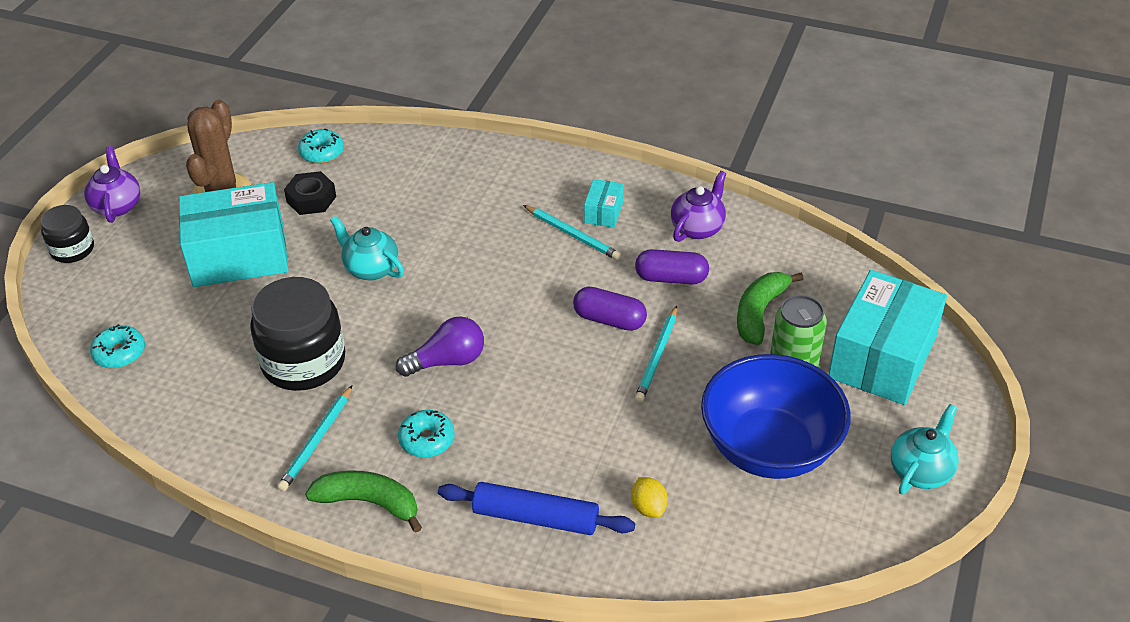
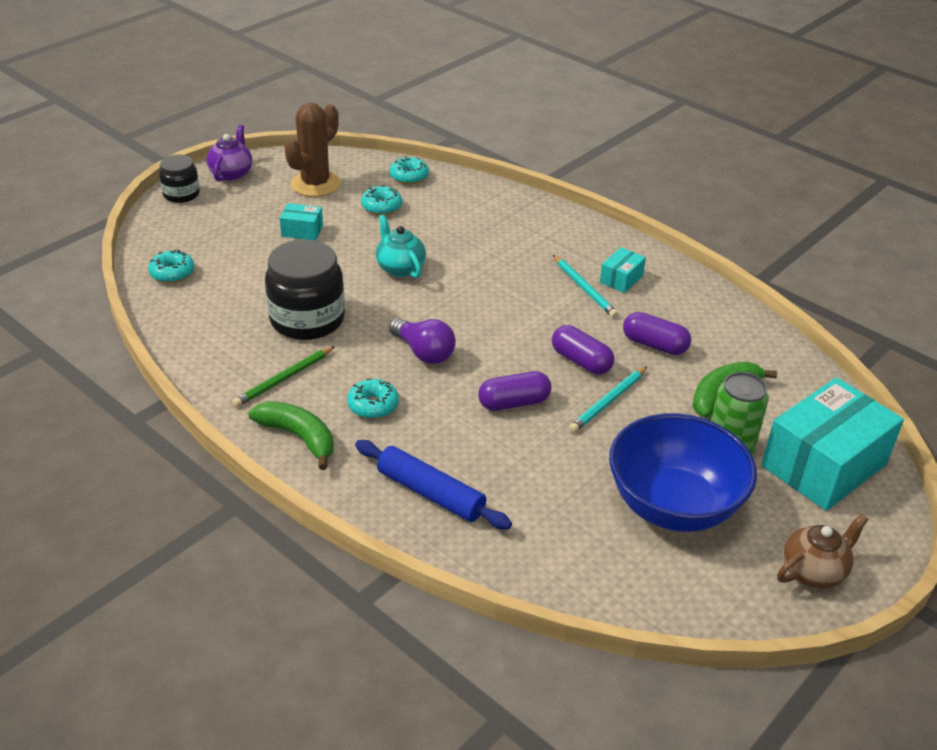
camera: 20 degrees right, 5 degrees down
turquoise box [179,182,289,287] -> turquoise box [280,203,323,241], size x0.44
turquoise pencil [277,385,353,492] -> green pencil [232,346,335,407]
black nut [284,171,336,215] -> turquoise donut [361,185,402,215]
purple light bulb [396,316,484,377] -> purple light bulb turned 45 degrees clockwise [389,318,456,364]
yellow lemon [631,477,668,518] -> none
purple teapot [671,171,727,242] -> none
turquoise teapot [891,404,959,495] -> brown teapot [777,514,869,589]
none -> purple capsule [478,371,552,411]

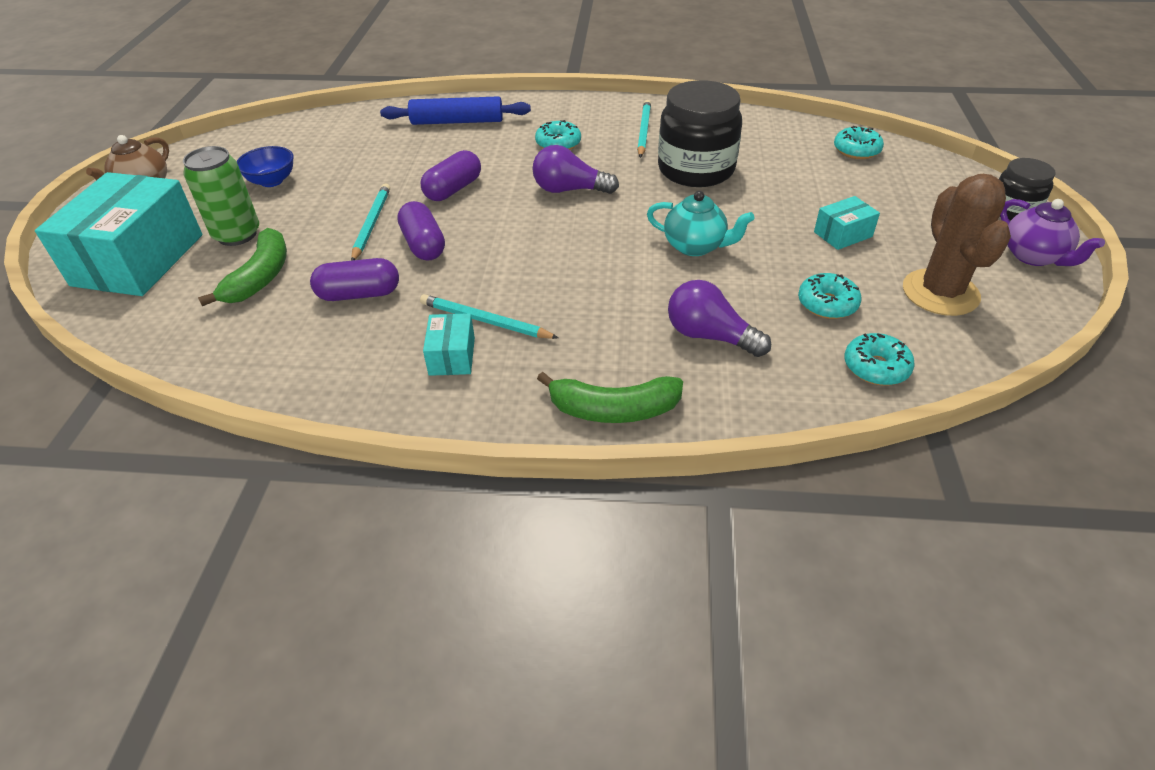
camera: 145 degrees right, 5 degrees up
green pencil [232,346,335,407] -> turquoise pencil [637,100,651,158]
green banana [248,401,334,470] -> green banana moved to [537,372,683,423]
purple capsule [552,325,614,374] -> purple capsule turned 60 degrees clockwise [397,201,445,261]
blue bowl [609,413,757,532] -> blue bowl [237,146,294,187], size x0.45
none -> purple light bulb [668,280,771,357]

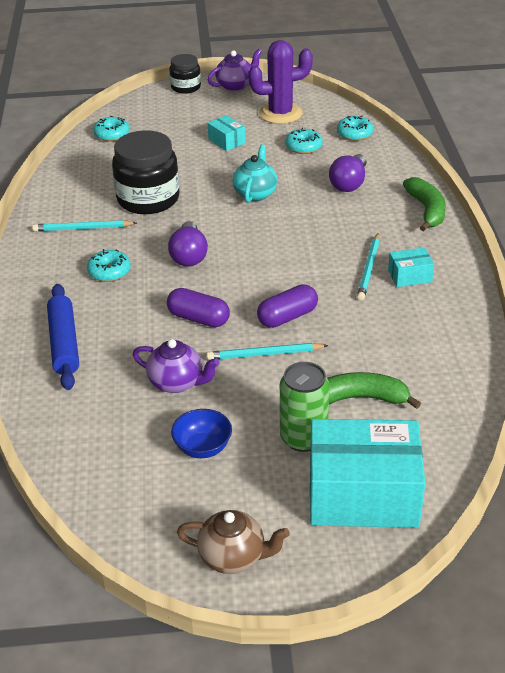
camera: 100 degrees left, 5 degrees down
purple capsule [310,258,399,301] -> none
brown cactus [903,174,1011,316] -> purple cactus [248,40,313,124]
none -> purple teapot [133,339,219,393]

